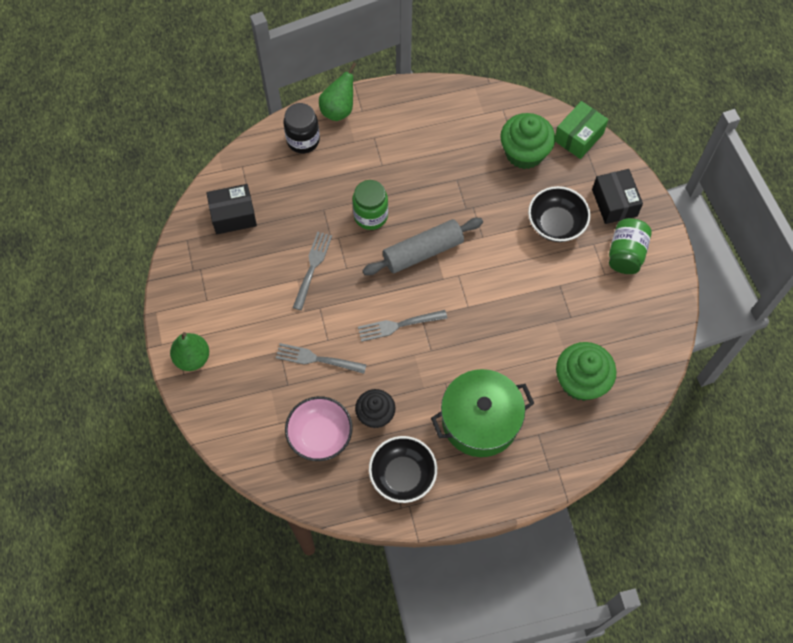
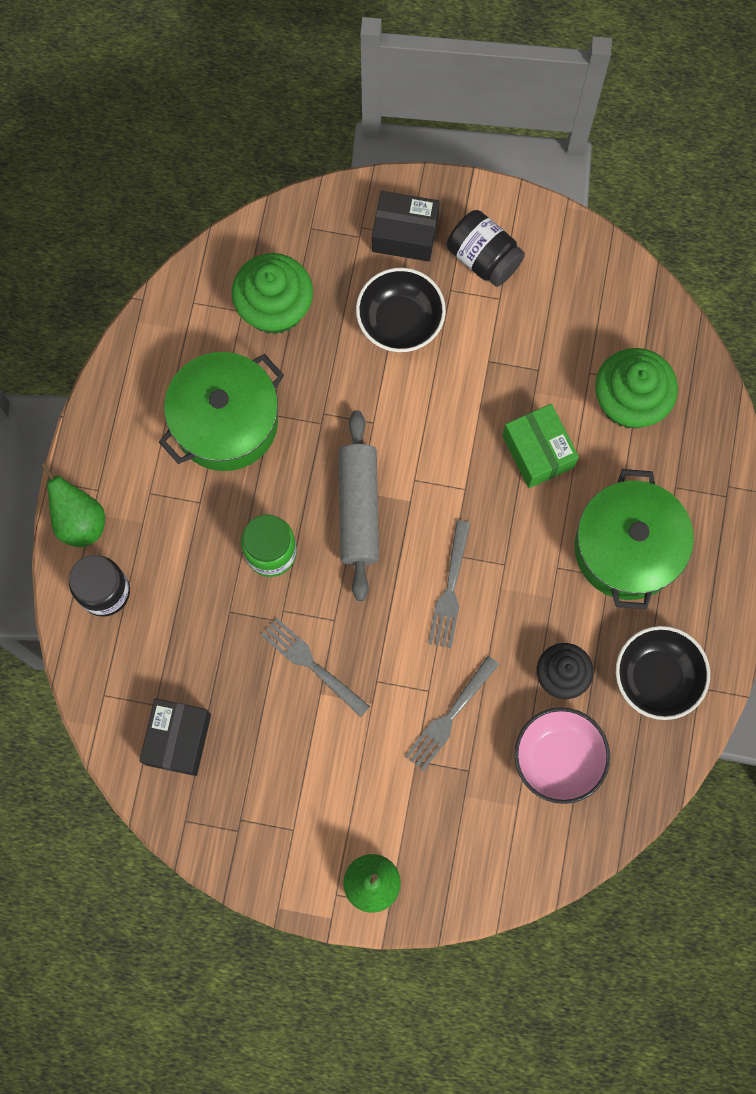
camera: 65 degrees left, 10 degrees up
green box [555,101,608,159] -> green box moved to [502,404,579,488]
green jar [609,218,652,274] -> black jar [447,210,525,287]
none -> green pot [159,352,284,471]

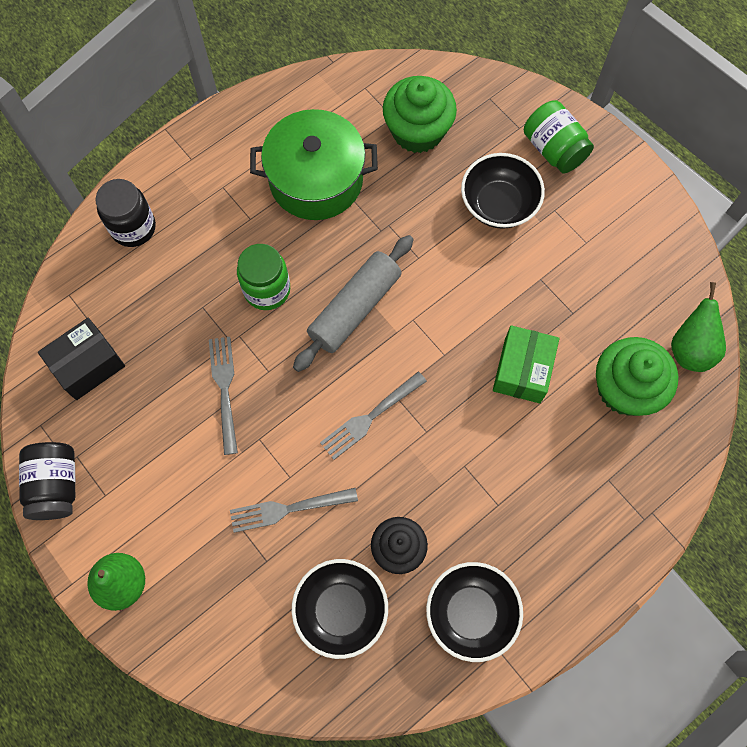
camera: 40 degrees right, 5 degrees down
green pear [40,463,105,547] -> green pear moved to [671,282,726,372]
black box [372,191,440,262] -> green jar [524,100,594,174]
black jar [447,210,525,287] -> black jar moved to [19,442,76,520]
pink bowl [514,707,610,804] -> black bowl [292,559,388,659]
green pot [575,469,694,609] -> none

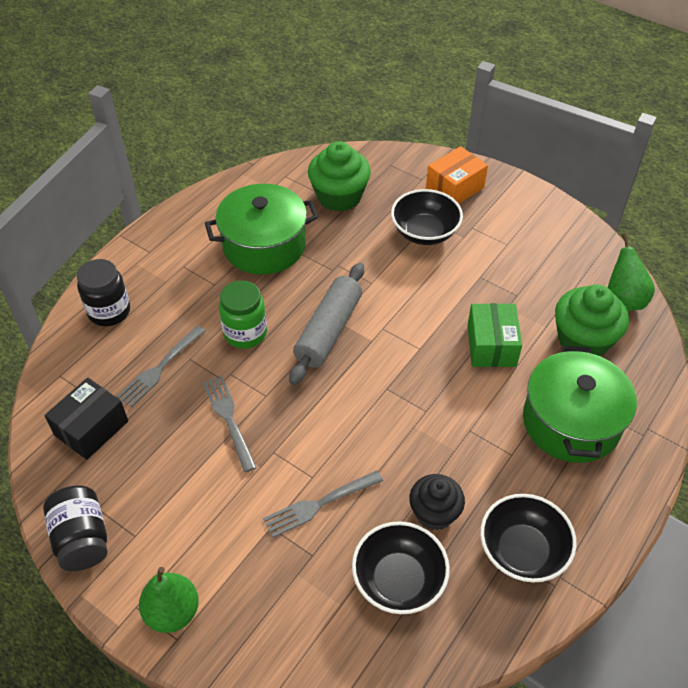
camera: 15 degrees left, 20 degrees down
grey fork [320,371,427,460] -> grey fork moved to [116,326,206,407]
green jar [524,100,594,174] -> orange box [426,146,488,204]
none -> green pot [523,346,637,463]

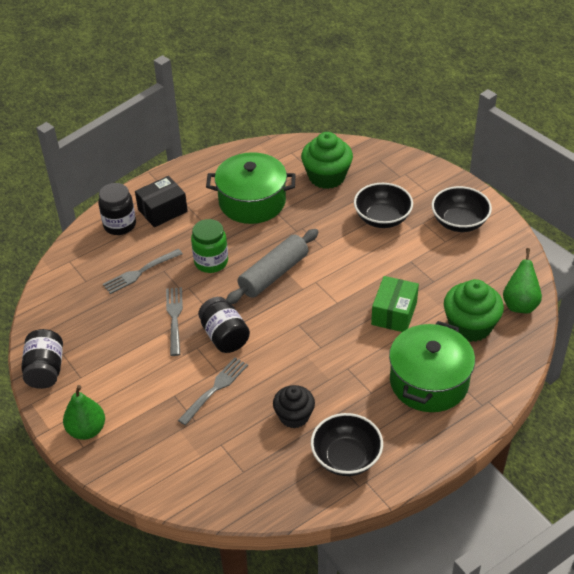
camera: 20 degrees right, 5 degrees down
black box [44,377,128,460] -> black box moved to [135,176,188,227]
grey fork [263,470,383,538] -> grey fork turned 135 degrees clockwise [178,357,248,425]
black bowl [352,521,450,614] -> black bowl moved to [432,186,492,232]
orange box [426,146,488,204] -> none
none -> black jar [198,297,250,353]

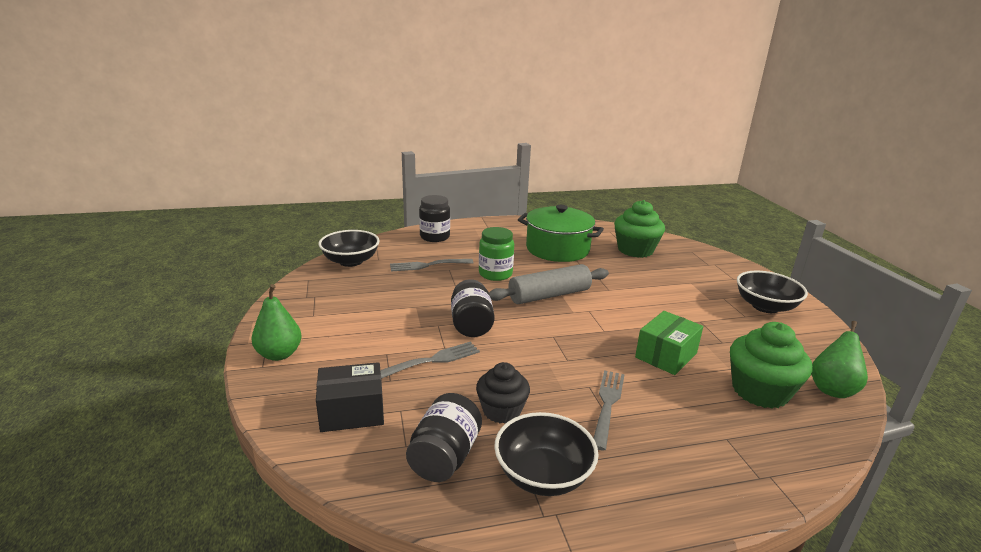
camera: 20 degrees right, 20 degrees down
black jar [21,329,63,389] -> black jar moved to [406,393,482,482]
black box [135,176,188,227] -> black box moved to [316,362,384,432]
grey fork [166,287,183,356] -> grey fork moved to [594,370,625,451]
black bowl [354,183,413,228] -> black bowl moved to [319,230,380,267]
green pot [389,321,475,412] -> none

